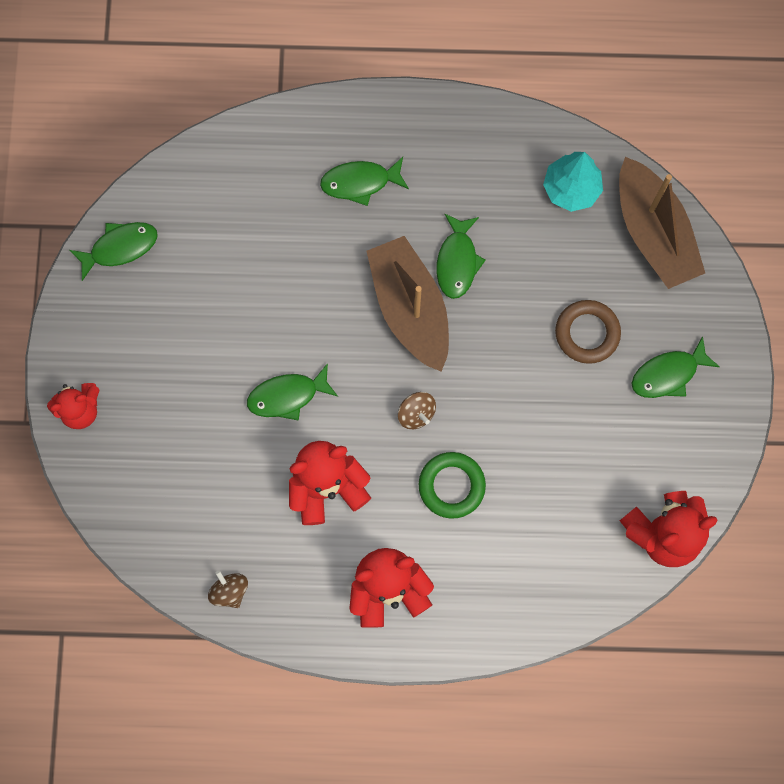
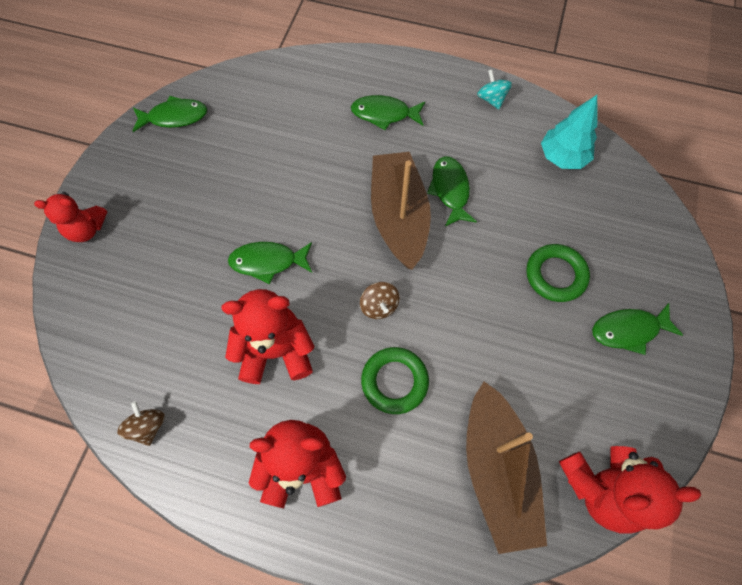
camera: 15 degrees right, 10 degrees down
green fish [436,213,486,299] -> green fish turned 150 degrees clockwise [427,156,477,227]
brown ring [555,300,621,364] -> green ring [526,244,590,302]
brown boat [619,157,705,289] -> brown boat moved to [466,381,547,554]
none -> turquoise spinning top [477,69,512,109]

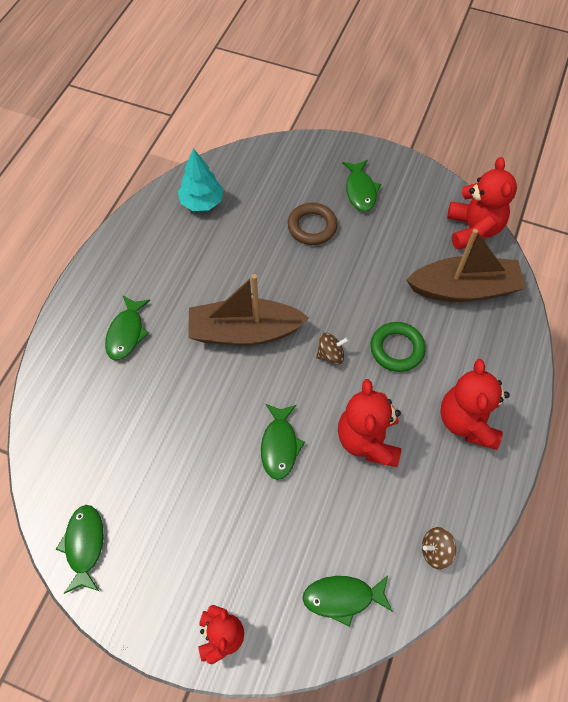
camera: 85 degrees left, 5 degrees down
green fish [427,156,477,227] -> green fish moved to [302,575,393,627]
turquoise spinning top [477,69,512,109] -> none
green ring [526,244,590,302] -> brown ring [288,203,338,245]

